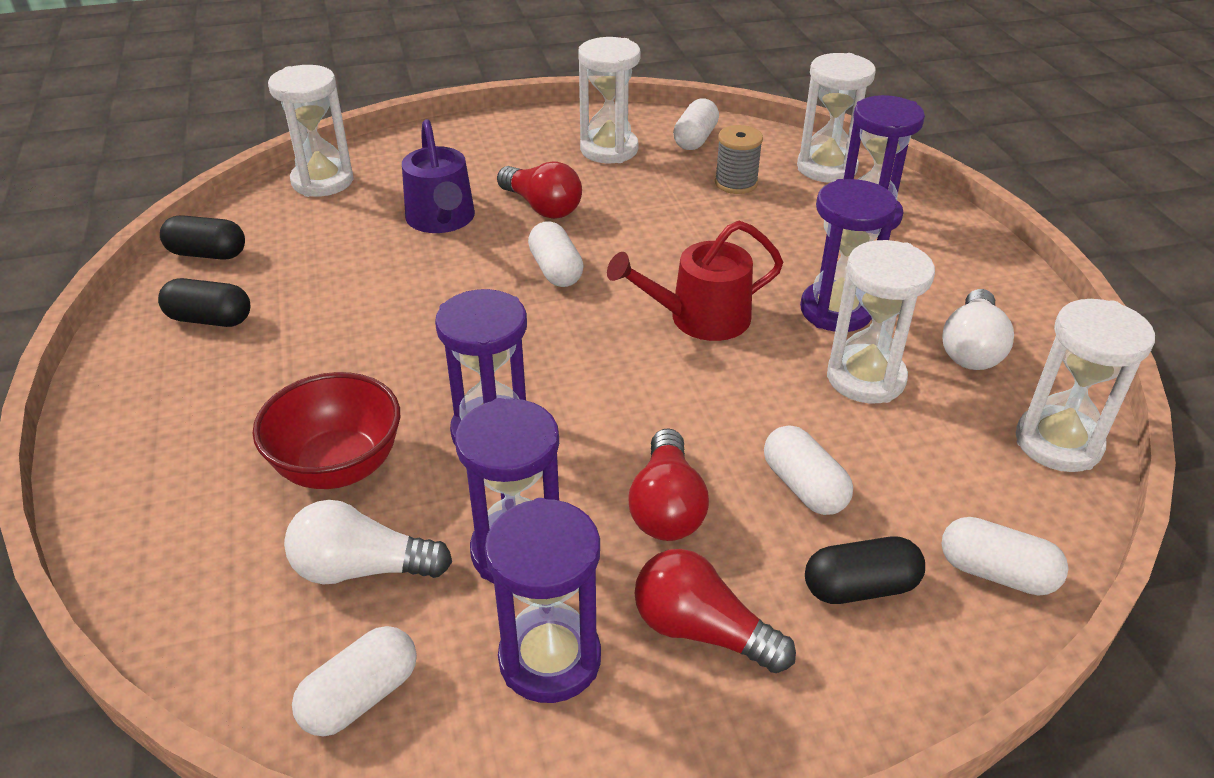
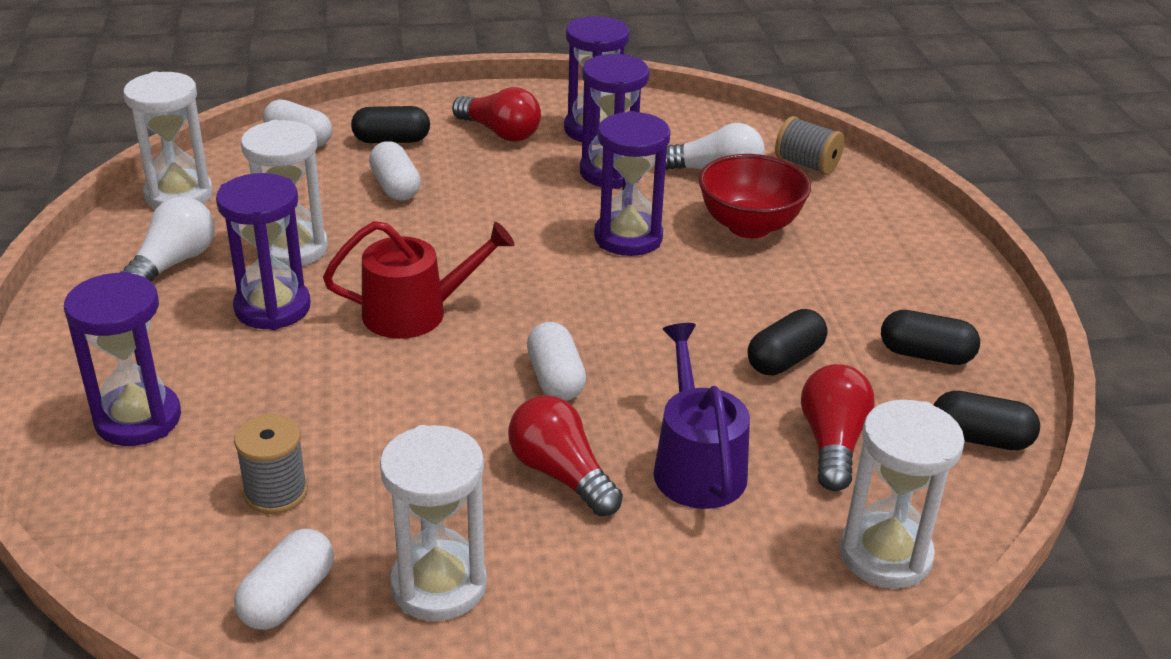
camera: 175 degrees left, 5 degrees down
white capsule [292,626,417,736] -> none
red light bulb [628,428,709,541] -> red light bulb moved to [801,364,875,491]
white hourglass [797,53,876,183] -> none
none -> black capsule [748,309,827,375]
none -> grey spool [775,116,845,175]

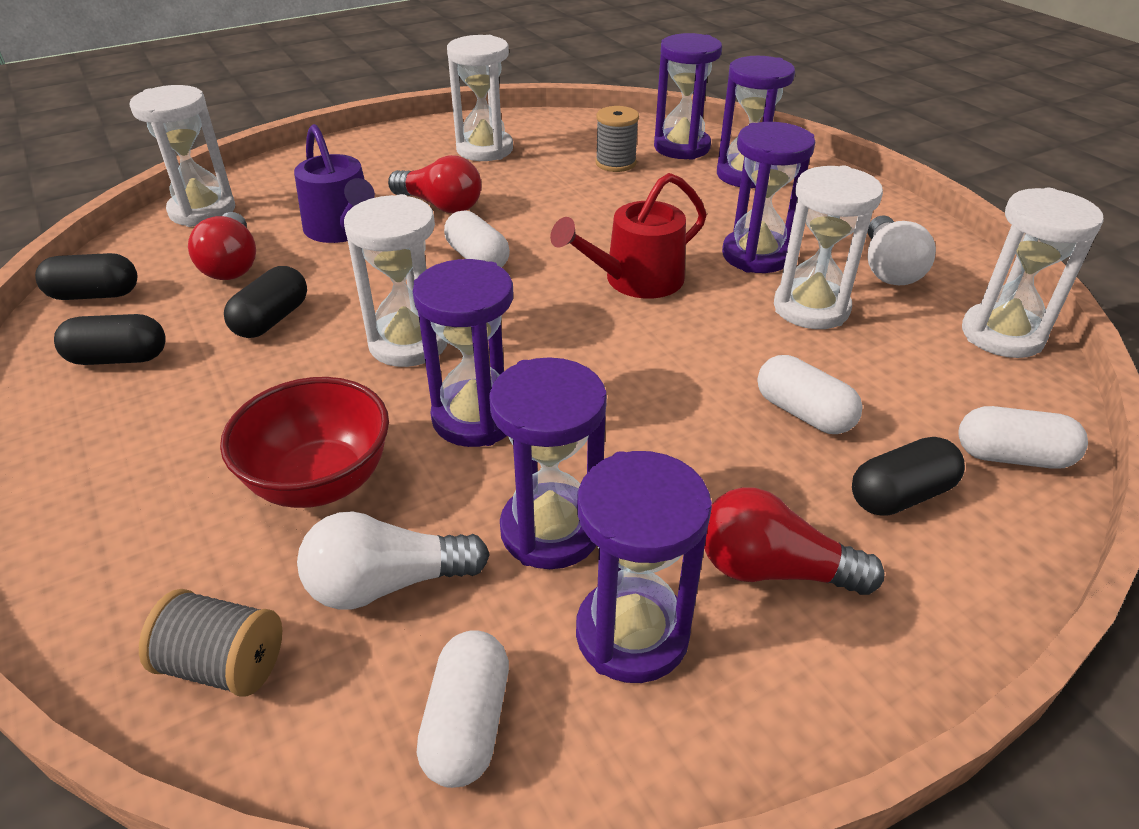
camera: 160 degrees right, 5 degrees up
white capsule [234,529,334,630] -> white capsule moved to [417,630,509,788]
none -> white hourglass [344,194,447,367]
none -> purple hourglass [654,33,722,160]

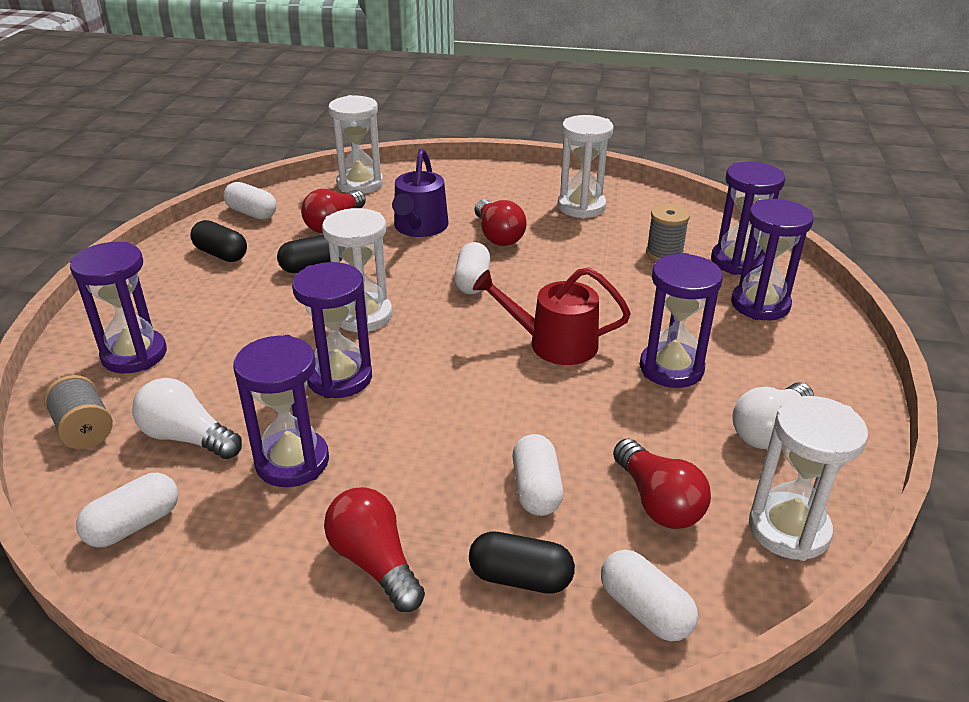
camera: 40 degrees right, 5 degrees down
black capsule [35,253,138,300] -> white capsule [223,182,276,220]
red bowl [220,377,389,508] -> none
purple hourglass [576,451,712,683] -> purple hourglass moved to [70,242,167,373]
white hourglass [774,166,883,329] -> none
none -> red light bulb [613,439,711,529]

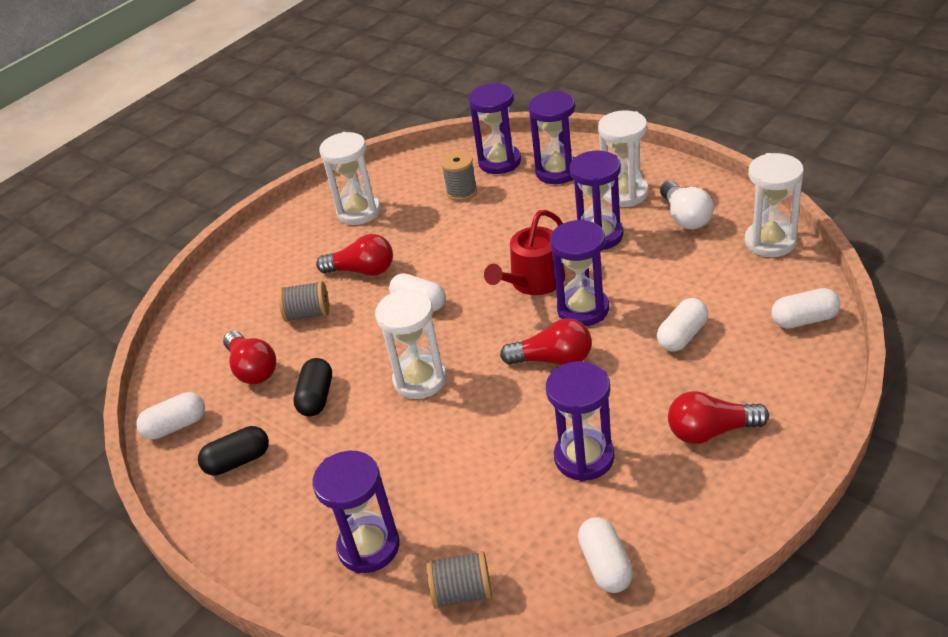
camera: 55 degrees left, 5 degrees up
white light bulb [132,378,242,459] -> none
purple hourglass [292,262,372,398] -> purple hourglass moved to [550,219,609,326]
white hourglass [328,95,383,194] -> white hourglass moved to [598,110,648,207]
purple watering can [392,149,449,237] -> grey spool [278,281,329,322]
black capsule [469,532,575,594] -> none
white capsule [512,434,563,516] -> white capsule turned 75 degrees counterclockwise [657,298,708,352]
red light bulb [613,439,711,529] -> red light bulb moved to [500,318,592,365]

